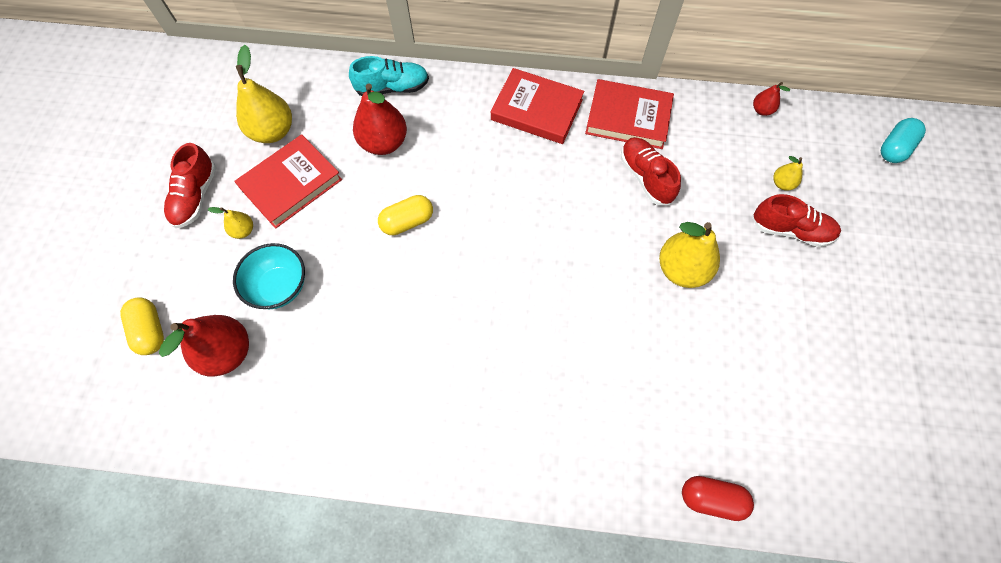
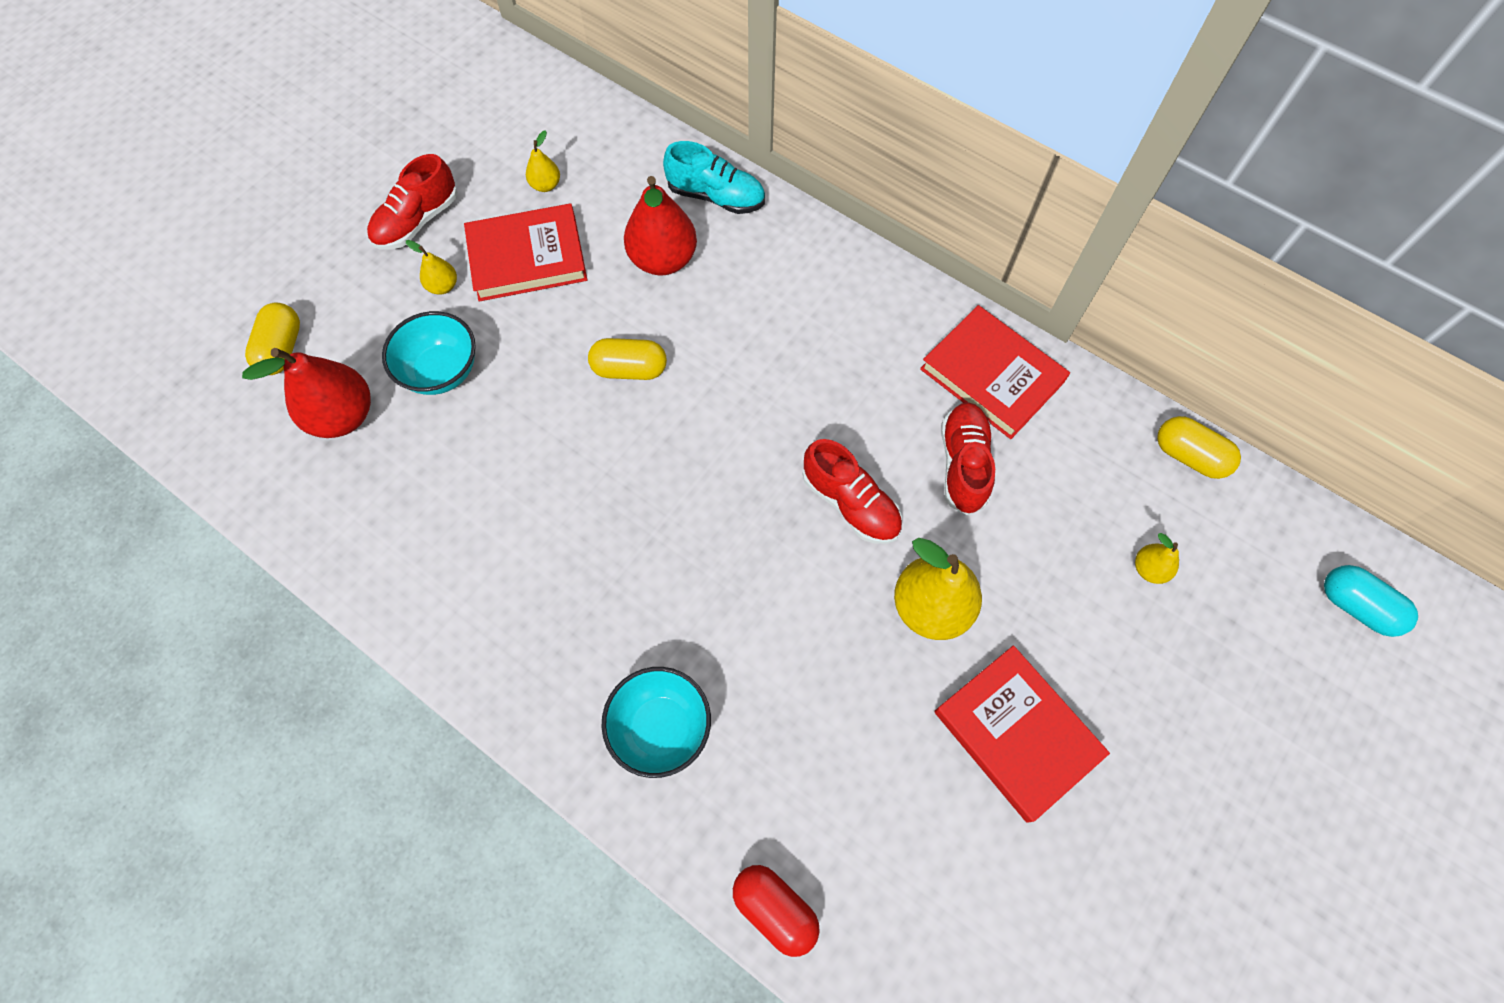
camera: 30 degrees right, 0 degrees up
yellow pear [236,45,292,143] -> yellow pear [526,130,560,192], size x0.49
red book [491,68,584,144] -> red book moved to [934,645,1110,823]
red shoe [752,194,841,247] -> red shoe moved to [803,439,902,544]
red pear [753,82,790,116] -> yellow capsule [1157,416,1241,479]
turquoise capsule [881,118,926,163] -> turquoise capsule turned 60 degrees clockwise [1324,565,1418,637]
none -> turquoise bowl [601,667,711,778]

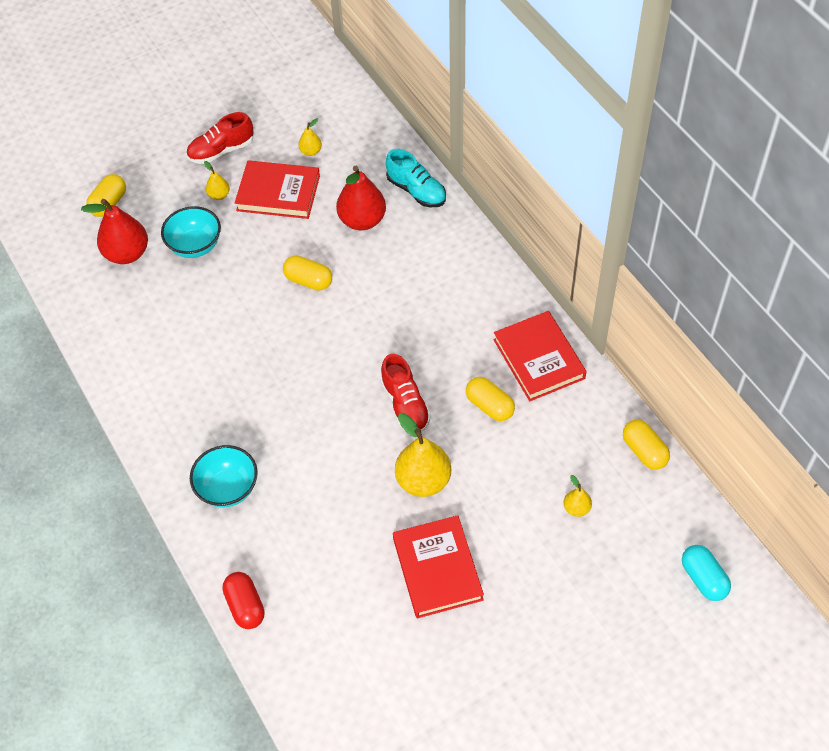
camera: 25 degrees right, 10 degrees down
red shoe [941,402,995,515] -> yellow capsule [466,377,515,421]

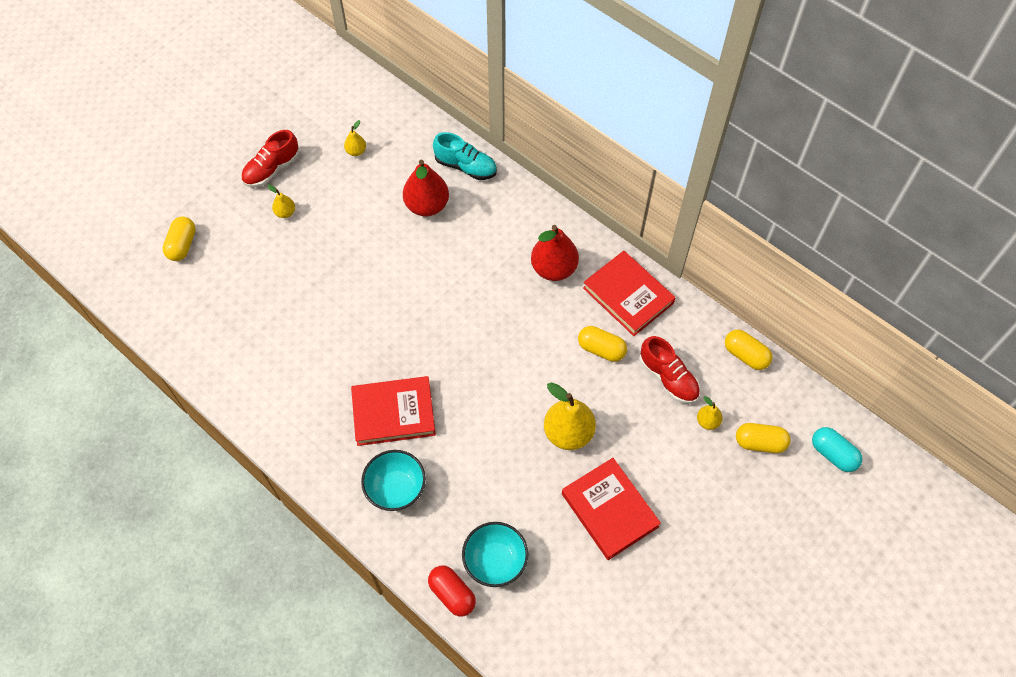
camera: 20 degrees left, 5 degrees up
red pear [81,199,148,264] -> red pear moved to [531,225,579,281]
turquoise bowl [161,206,221,258] -> turquoise bowl moved to [462,522,528,587]
red book [235,160,320,219] -> red book moved to [351,376,436,446]
yellow capsule [283,255,332,291] -> yellow capsule moved to [736,423,791,453]
red shoe [380,354,431,432] -> red shoe moved to [639,336,700,404]

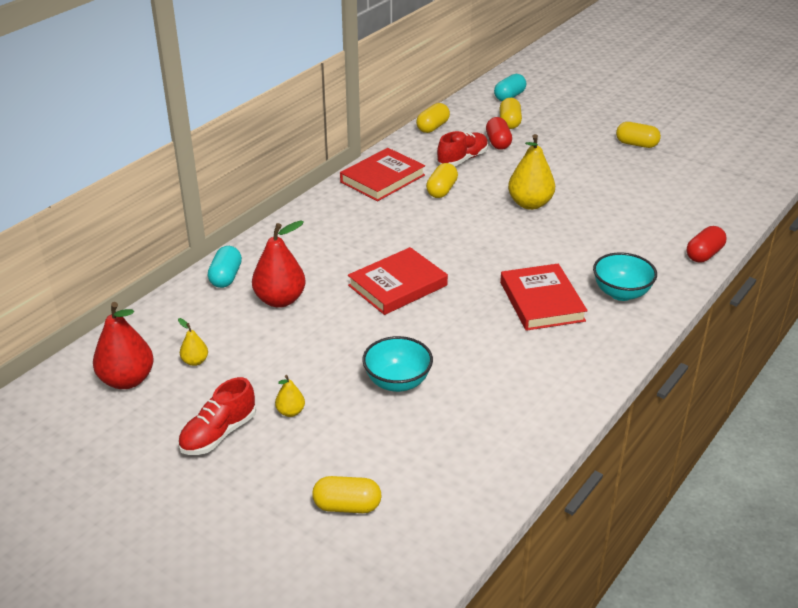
camera: 95 degrees left, 25 degrees down
red shoe [241,130,300,187] -> red shoe turned 90 degrees clockwise [178,377,256,455]
turquoise shoe [433,132,497,180] -> turquoise capsule [208,246,242,288]
turquoise bowl [462,522,528,587] -> turquoise bowl moved to [362,336,433,392]
red pear [531,225,579,281] -> red pear moved to [93,302,154,389]
red book [562,458,661,560] -> red book moved to [348,247,448,315]
yellow pear [697,396,723,430] -> red capsule [486,117,512,150]
none -> yellow capsule [616,122,661,148]

